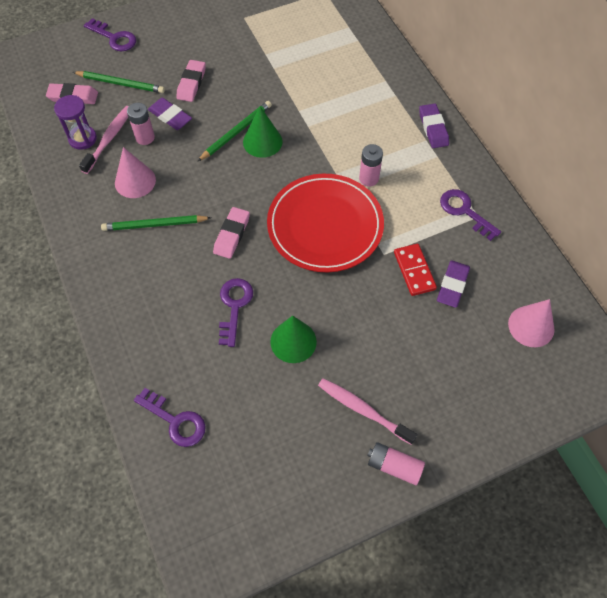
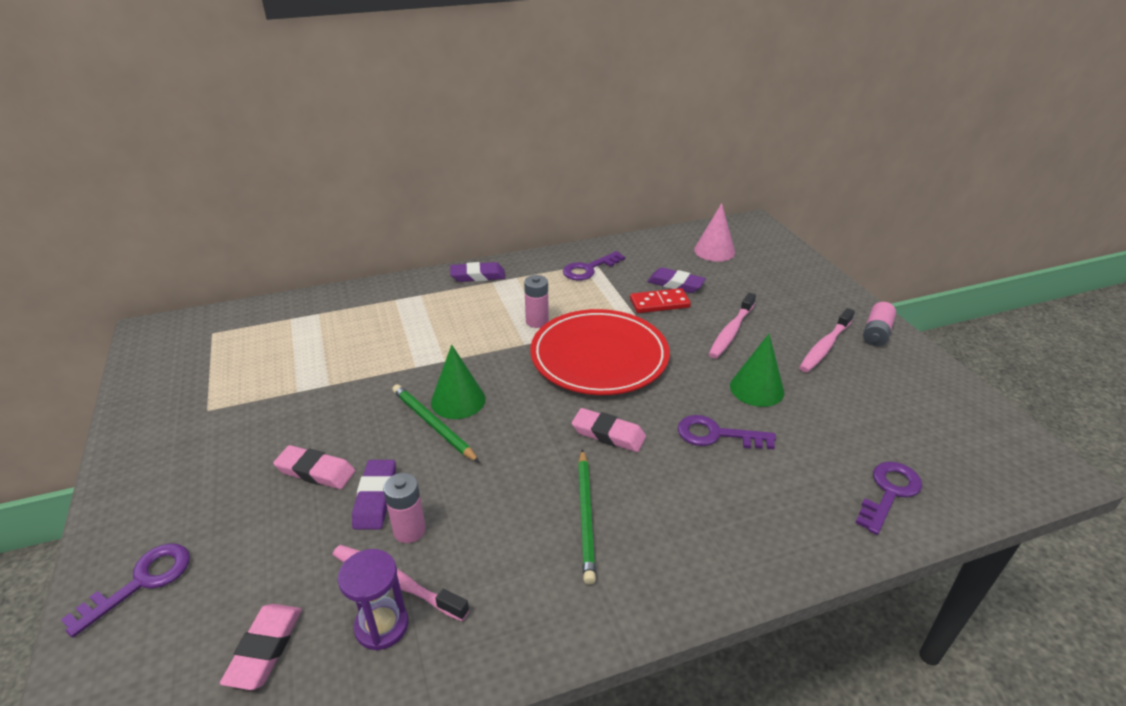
camera: 85 degrees left, 25 degrees down
green pencil [73,71,165,93] -> none
pink cone [115,147,156,198] -> none
purple eraser [148,98,192,130] -> purple eraser turned 45 degrees counterclockwise [352,460,396,529]
none -> pink toothbrush [709,293,756,359]

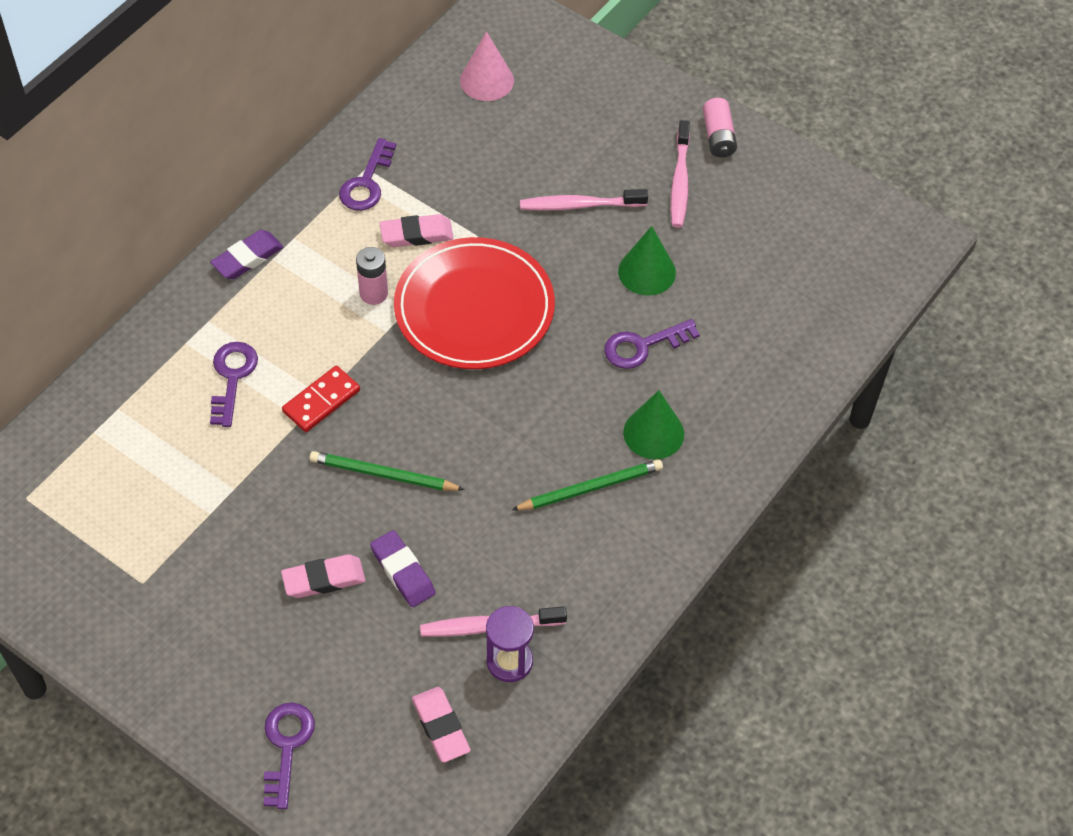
camera: 35 degrees left, 20 degrees up
pink battery [383,473,426,543] -> none
green cone [431,345,486,419] -> green cone moved to [623,390,684,459]
pink eraser [572,408,646,452] -> pink eraser moved to [380,214,454,247]
green pencil [578,449,596,585] -> green pencil turned 75 degrees counterclockwise [512,459,663,510]
red domino [630,288,691,313] -> red domino moved to [282,366,360,432]
purple eraser [647,267,706,293] -> none
pink toothbrush [709,293,756,359] -> pink toothbrush turned 90 degrees clockwise [520,189,648,211]
purple key [855,461,922,535] -> purple key moved to [210,342,258,427]

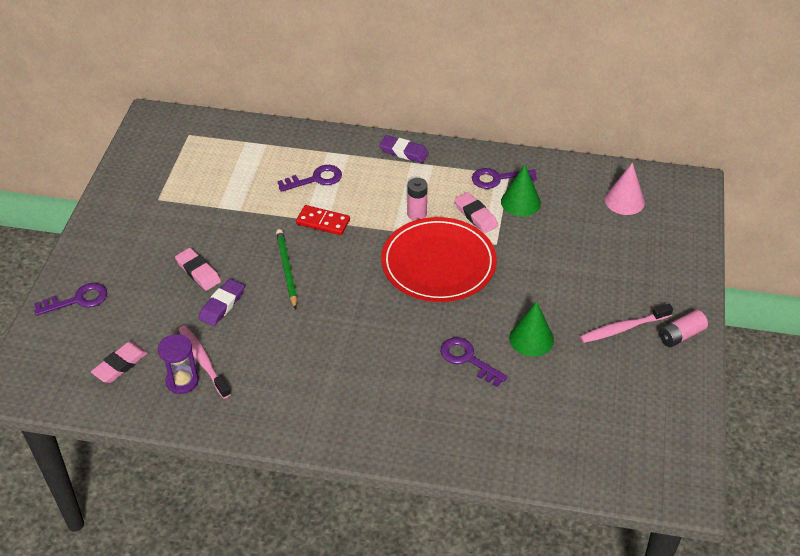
camera: 65 degrees right, 10 degrees down
green pencil [512,459,663,510] -> none
pink toothbrush [520,189,648,211] -> none
green cone [623,390,684,459] -> green cone moved to [501,165,541,217]

